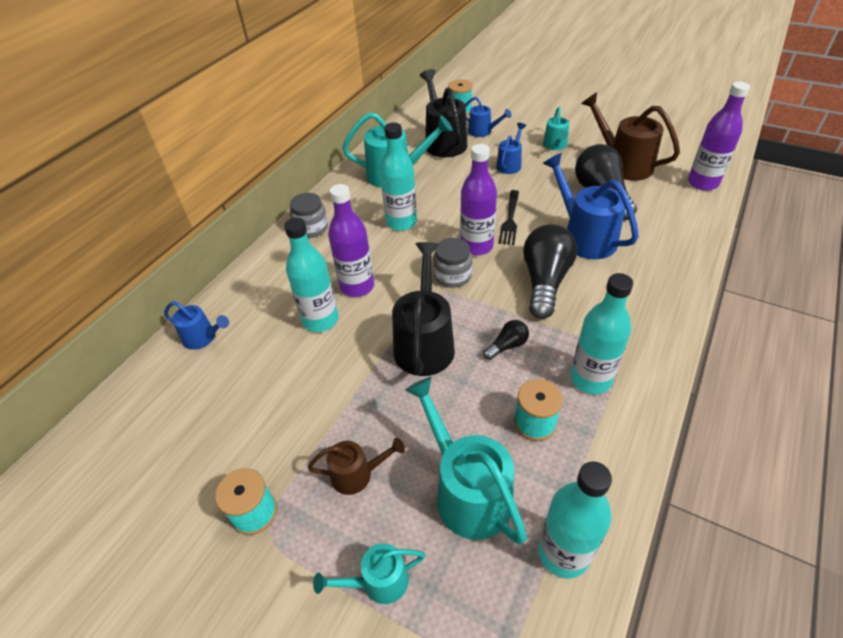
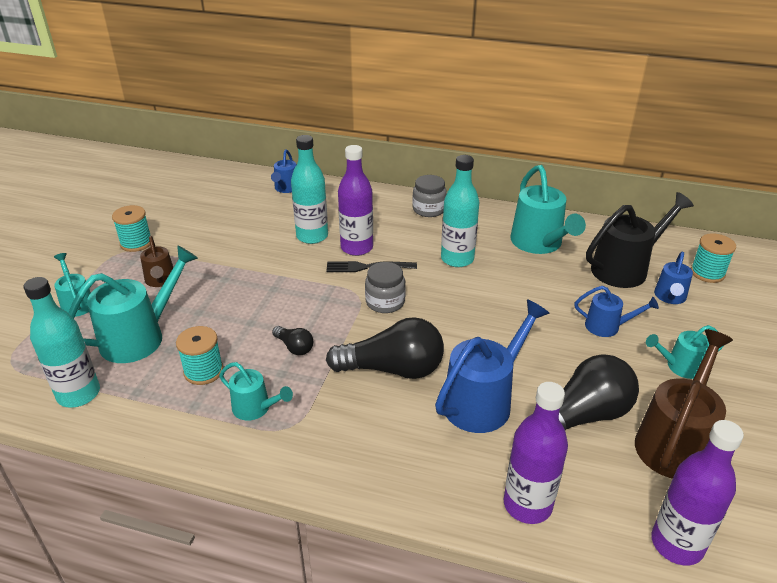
camera: 75 degrees right, 10 degrees down
black watering can [392,242,455,376] -> none
purple bottle [460,144,497,255] -> purple bottle moved to [504,382,568,524]
black fork [499,190,519,245] -> black fork moved to [326,261,417,272]
turquoise bottle [570,273,633,394] -> turquoise watering can [219,362,293,421]

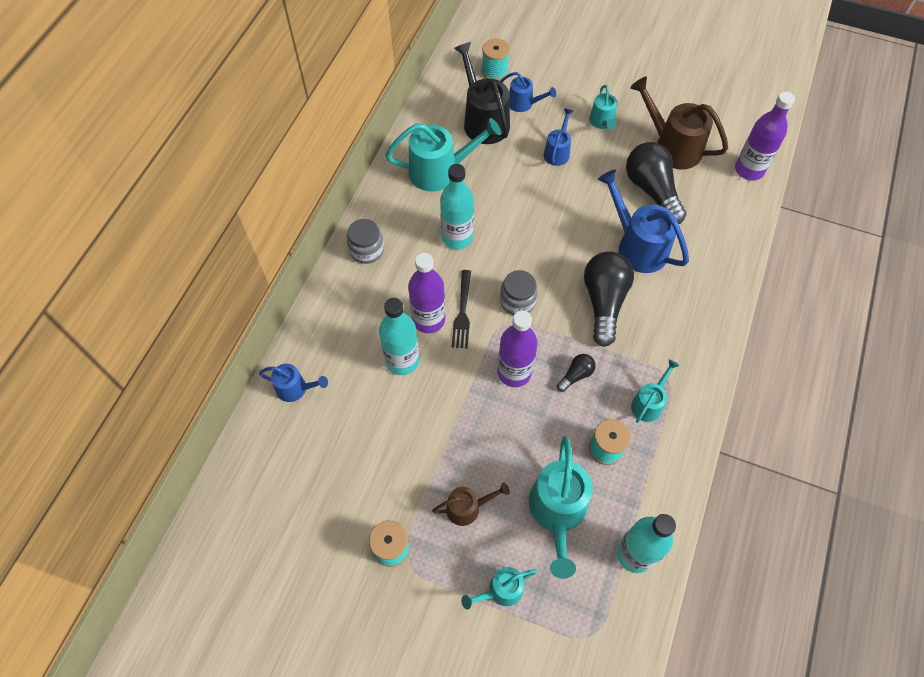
camera: 85 degrees left, 25 degrees up
turquoise watering can [68,245,198,363] -> turquoise watering can turned 135 degrees counterclockwise [529,436,593,579]
purple bottle [504,382,568,524] -> purple bottle moved to [497,311,538,387]

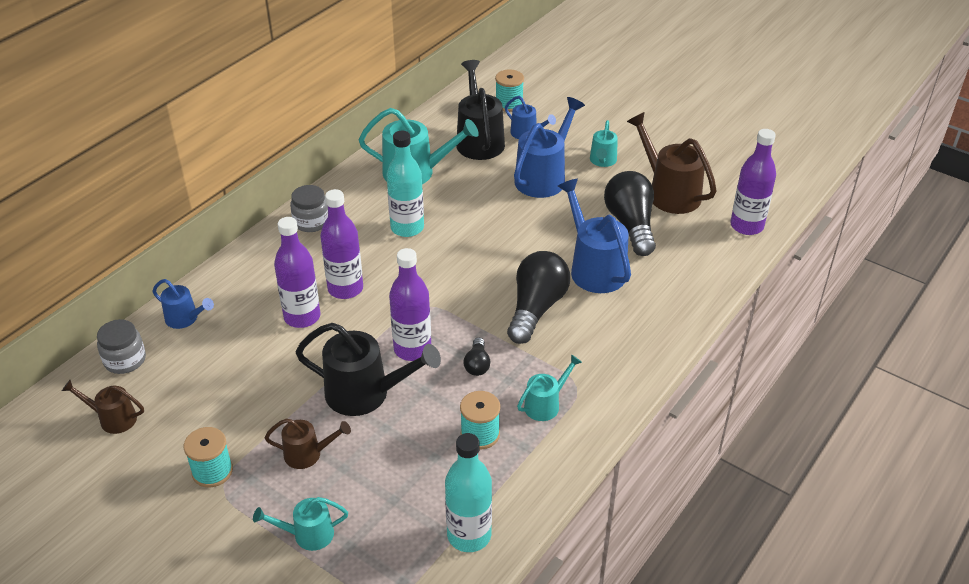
camera: 15 degrees right, 20 degrees down
turquoise bottle [379,298,419,375] -> purple bottle [274,217,321,328]
black fork [452,270,471,348] -> none
grey jar [500,270,538,315] -> grey jar moved to [97,319,146,374]
turquoise watering can [529,436,593,579] -> none
blue watering can [544,108,573,166] -> blue watering can [514,97,585,198], size x1.81
black light bulb [557,354,596,392] -> black light bulb turned 120 degrees clockwise [464,337,490,376]
none -> brown watering can [62,380,144,434]
none -> black watering can [296,323,441,416]

